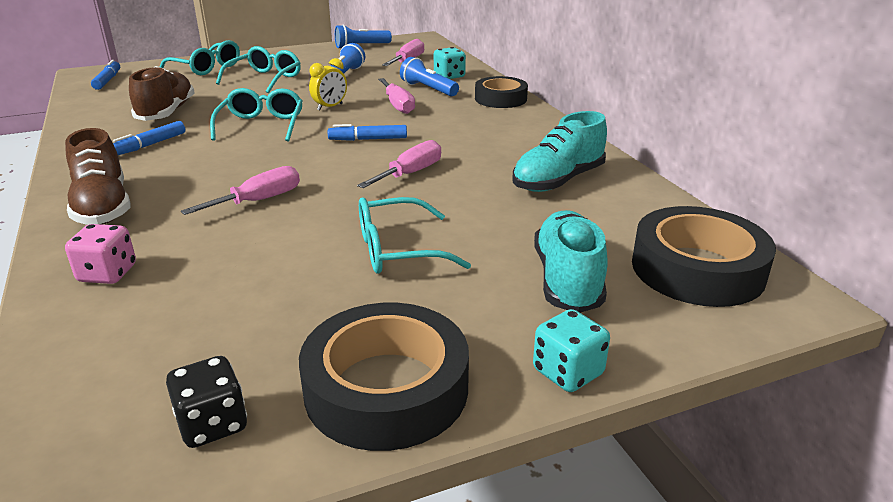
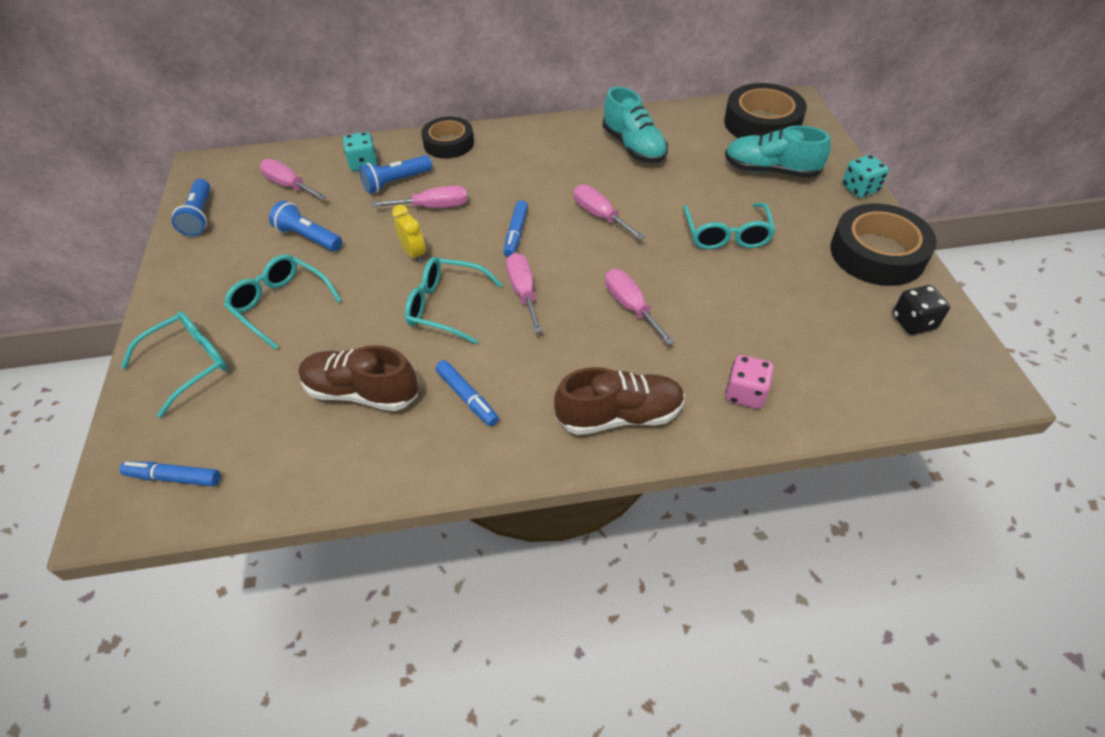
camera: 75 degrees left, 20 degrees up
none -> pink screwdriver [506,253,543,333]

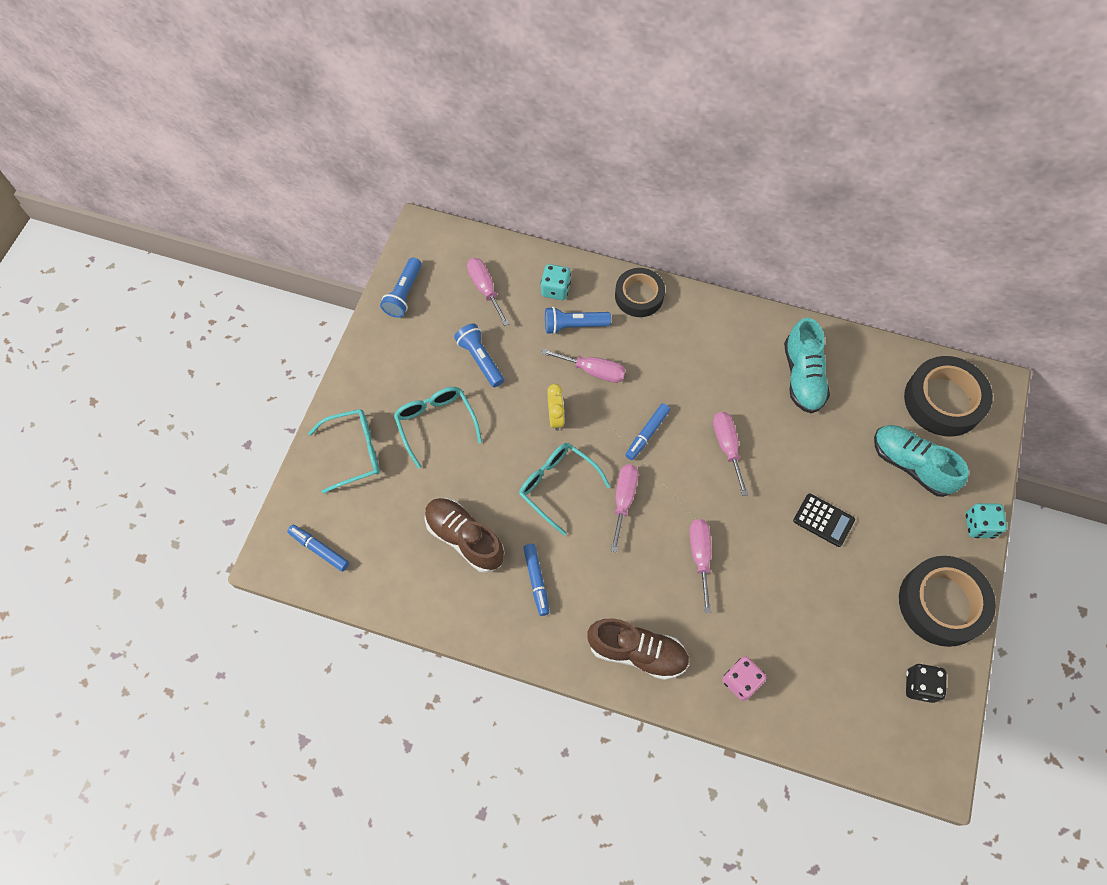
camera: 25 degrees right, 15 degrees up
turquoise glasses [683,203,776,249] -> black calculator [793,493,855,547]

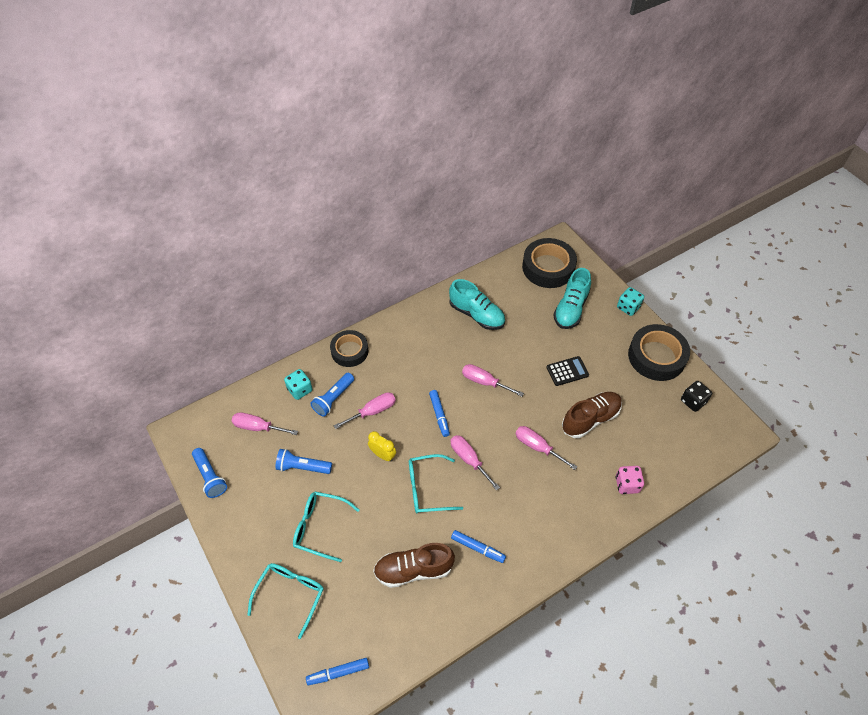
camera: 50 degrees left, 10 degrees down
brown shoe [587,618,689,680] -> brown shoe moved to [562,392,622,438]
turquoise shoe [874,425,969,497] -> turquoise shoe turned 60 degrees counterclockwise [553,268,591,329]

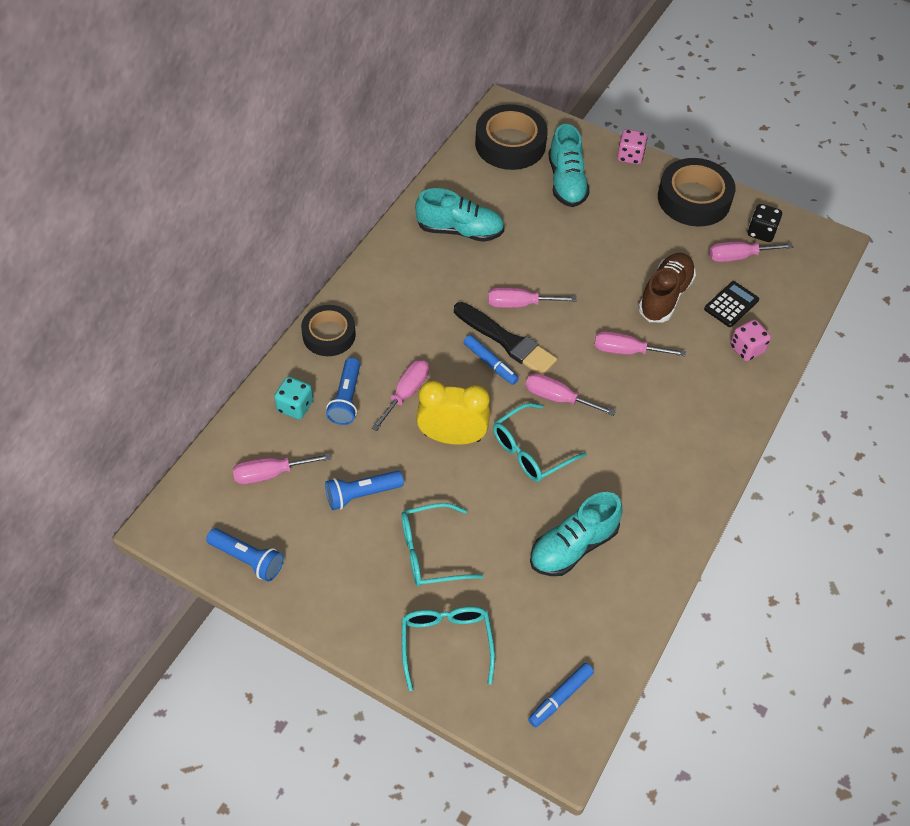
camera: 30 degrees left, 0 degrees up
yellow clock [368,431,396,461] -> yellow clock [416,381,490,445], size x1.74
brown shoe [373,543,455,588] -> turquoise shoe [530,492,623,576]
blue marker [451,530,506,563] -> none
black calculator [546,356,589,386] -> black calculator moved to [704,281,759,327]
turquoise dice [617,287,644,316] -> pink dice [617,129,647,165]
none -> black brush [454,302,557,375]
none -> pink screwdriver [709,242,793,262]

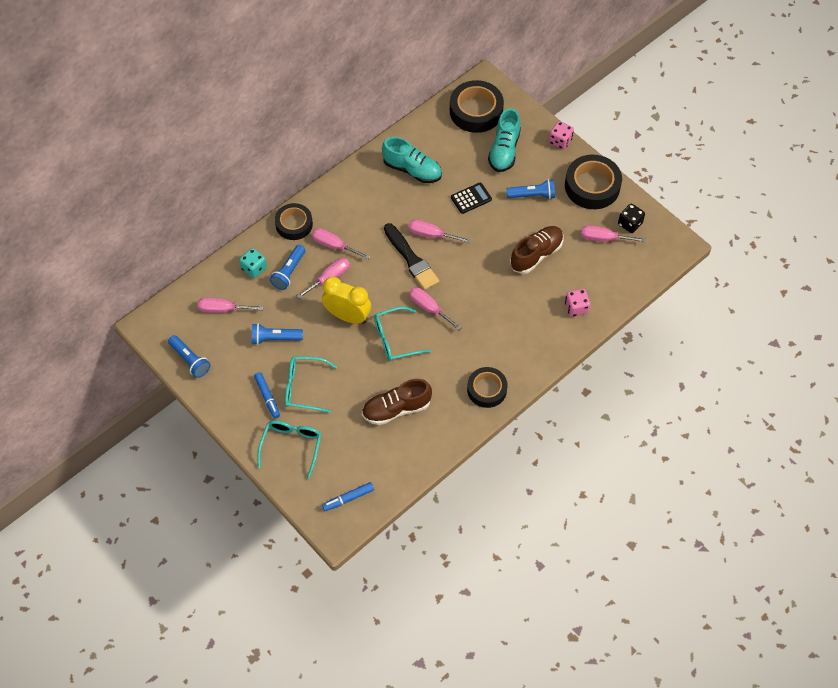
camera: 20 degrees right, 5 degrees up
blue marker [464,335,519,385] -> blue marker moved to [254,372,280,419]
turquoise shoe [530,492,623,576] -> brown shoe [362,379,432,425]
pink screwdriver [594,331,686,356] -> pink screwdriver moved to [312,228,370,260]
black calculator [704,281,759,327] -> black calculator moved to [451,183,492,214]
none -> black tape [467,367,508,408]
none -> blue flashlight [506,179,555,199]

